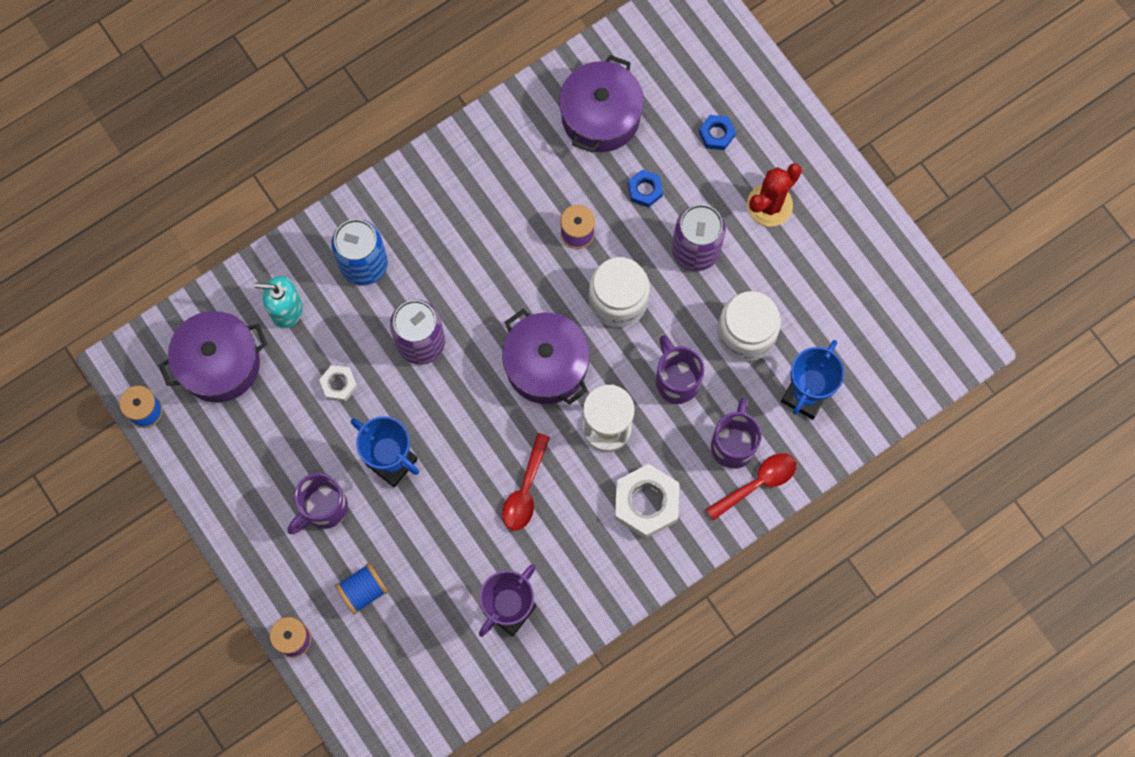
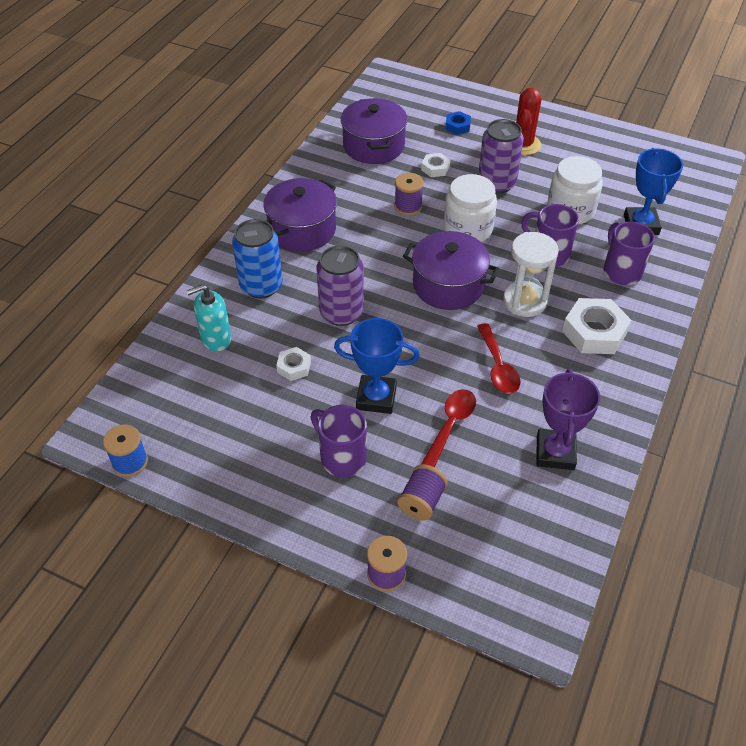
camera: 30 degrees left, 25 degrees down
purple pot [159,311,267,403] -> purple pot moved to [263,178,337,252]
purple mug [288,473,348,534] -> purple mug turned 120 degrees clockwise [310,405,367,477]
blue spool [335,563,388,615] -> purple spool [397,464,448,521]
blue nut [628,170,663,207] -> white nut [421,153,450,177]
red spoon [706,453,796,520] -> red spoon moved to [421,389,476,467]

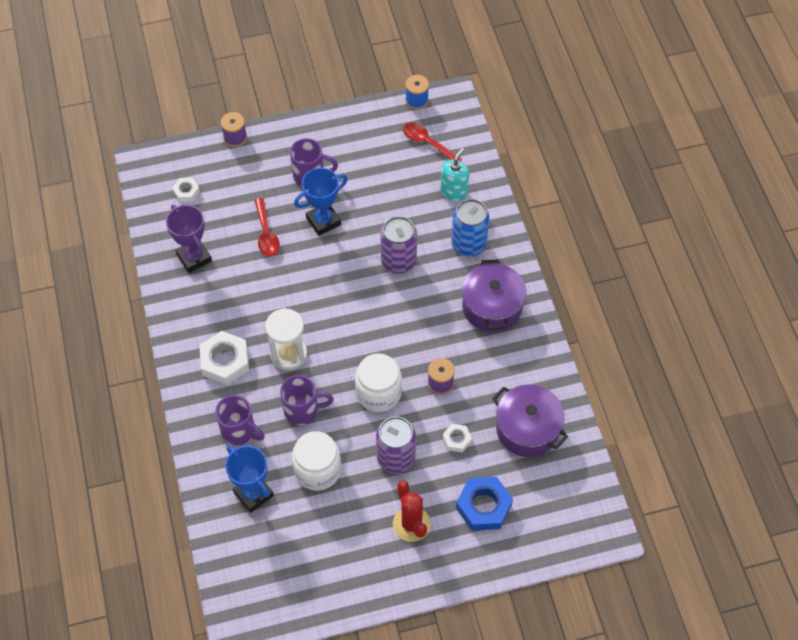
camera: 140 degrees right, 10 degrees up
white nut [276,347,311,381] -> white nut moved to [172,178,200,202]
purple spool [397,464,448,521] -> none
purple pot [403,231,499,310] -> none
blue nut [445,111,471,135] -> blue nut [456,477,513,531], size x1.87
red spoon [477,323,521,393] -> red spoon moved to [403,123,462,161]

